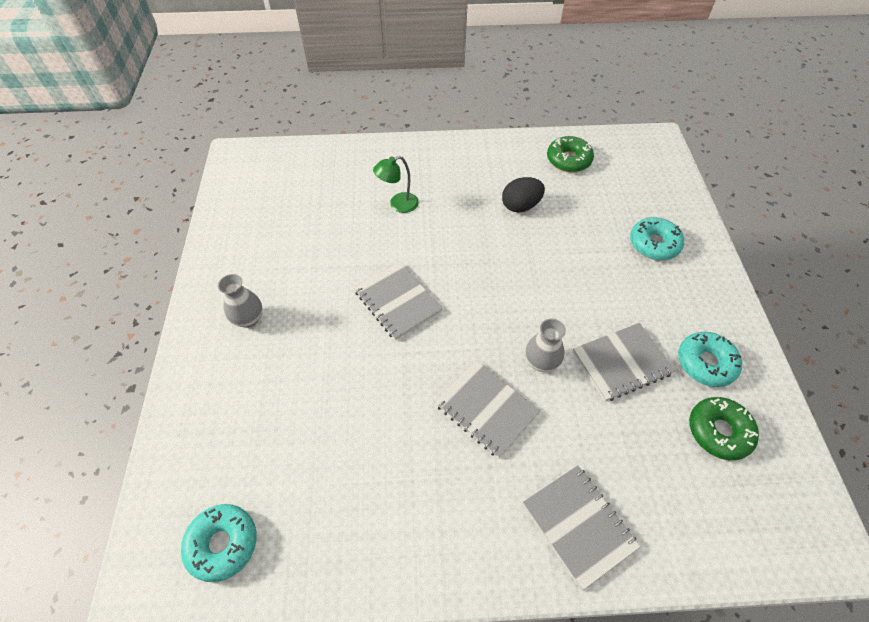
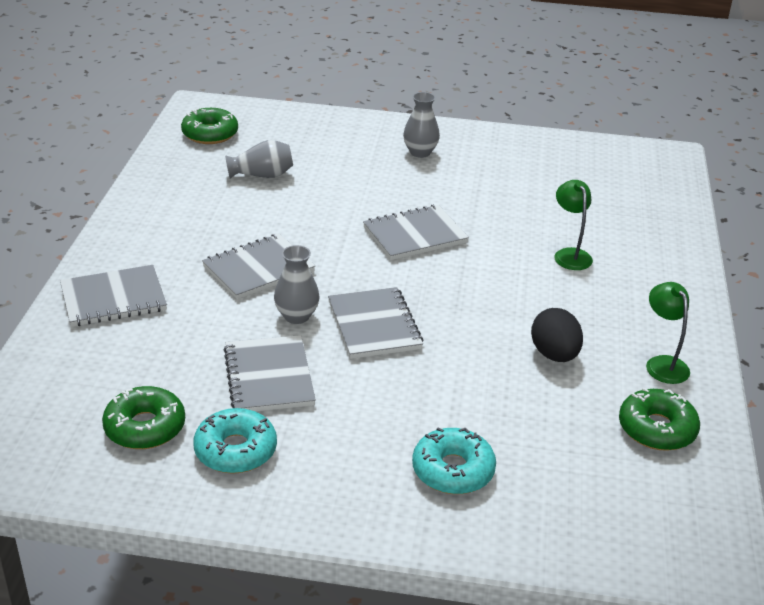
camera: 100 degrees right, 20 degrees down
turquoise donut [181,504,257,582] -> green donut [181,108,238,144]
none -> grey vase [225,140,293,178]
none -> grey notebook [328,287,424,359]
none -> green lamp [646,282,690,384]

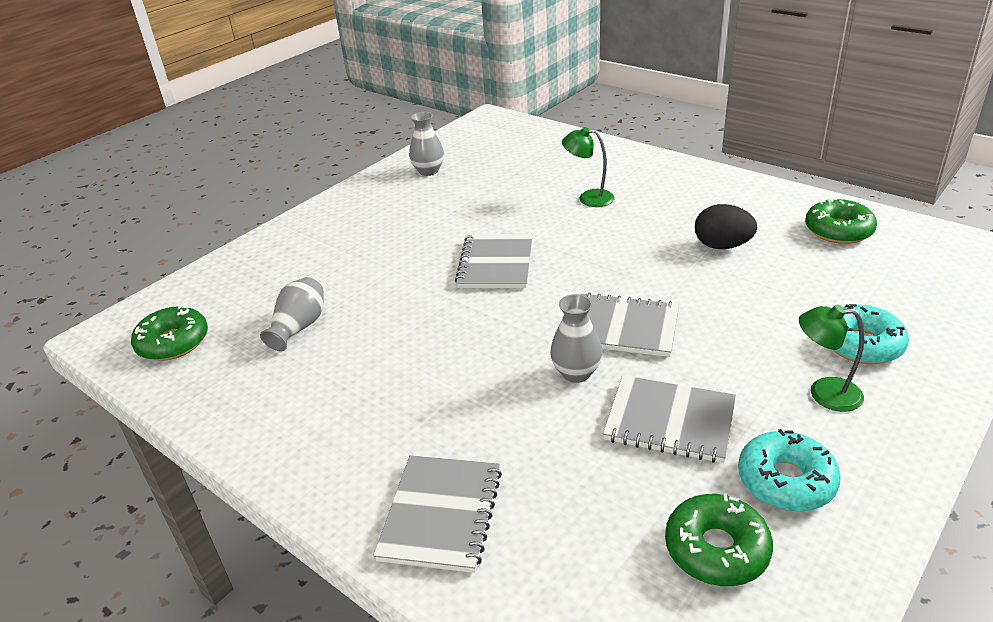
camera: 55 degrees left, 0 degrees up
grey notebook [202,234,315,299] -> none
grey vase [403,92,440,158] -> grey vase moved to [409,112,444,176]
green lamp [646,282,690,384] -> green lamp moved to [799,305,865,412]

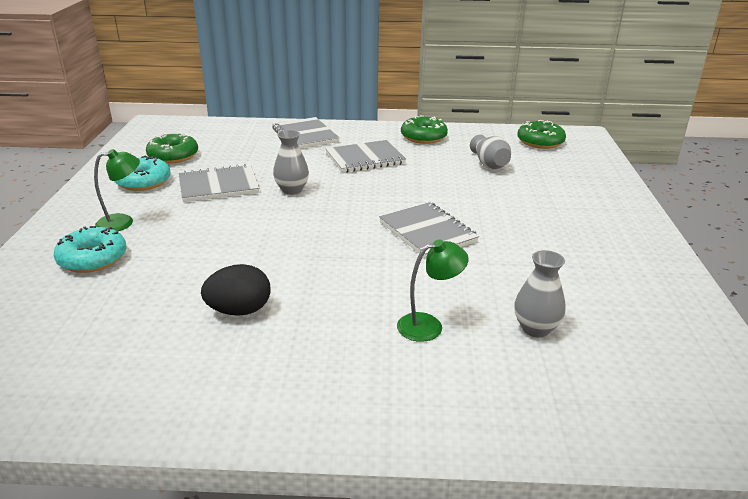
camera: 140 degrees right, 5 degrees down
grey vase [409,112,444,176] -> grey vase moved to [514,250,565,338]
grey notebook [581,293,679,357] -> grey notebook moved to [325,140,406,173]
green donut [805,198,877,244] -> green donut moved to [401,116,448,144]

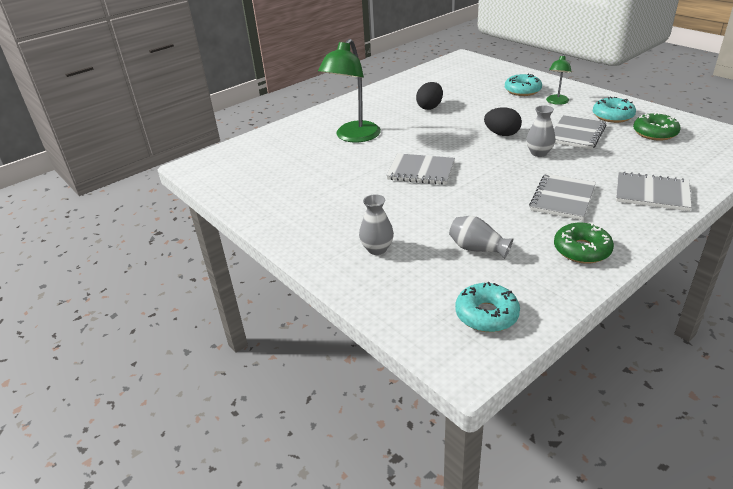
camera: 140 degrees right, 5 degrees up
green lamp [397,239,469,342] -> green lamp [318,39,381,142], size x1.90
grey vase [514,250,565,338] -> grey vase moved to [359,194,394,255]
green donut [517,120,566,149] -> turquoise donut [455,282,520,332]
none -> black egg [484,107,522,136]

